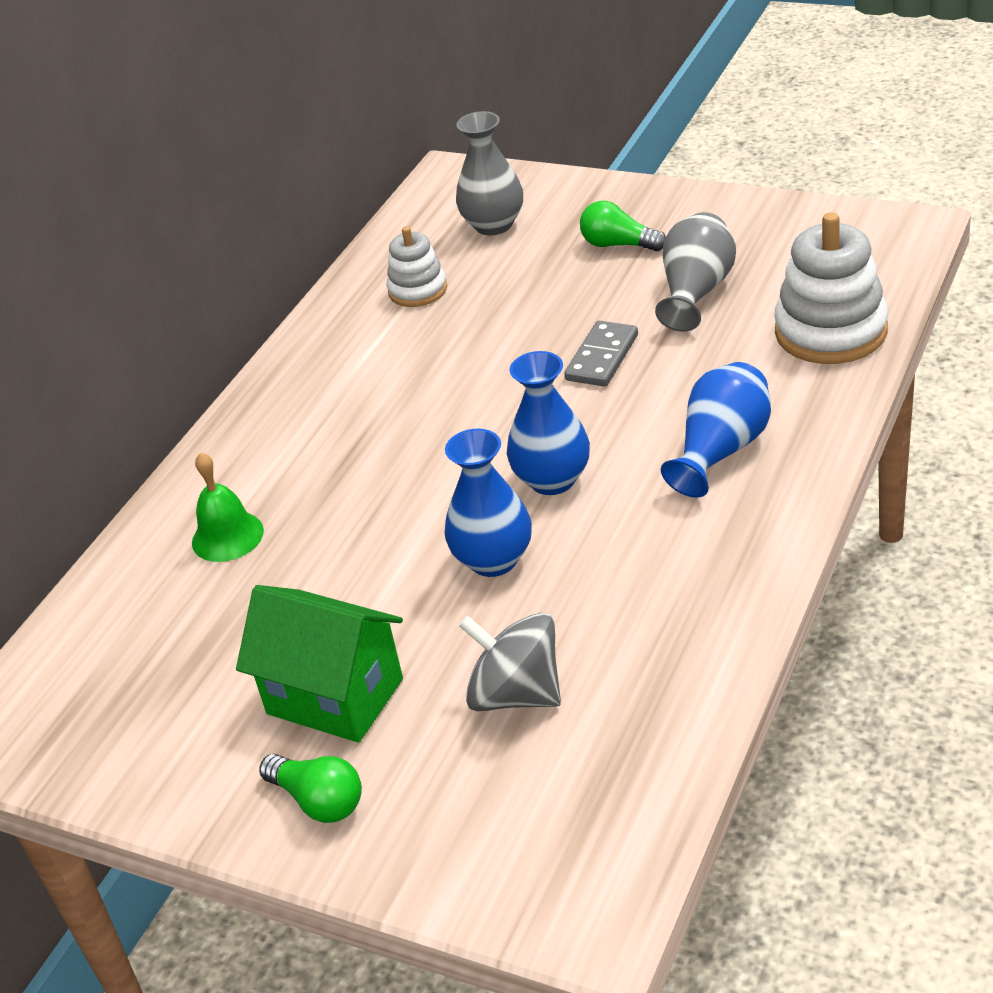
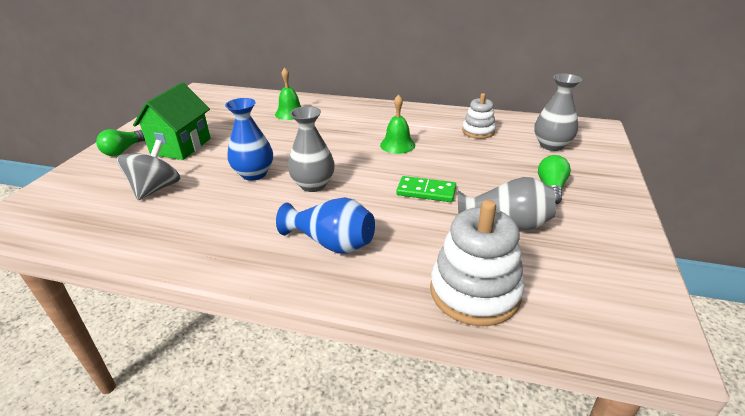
camera: 75 degrees right, 5 degrees down
blue vase [507,351,590,495] -> grey vase [288,106,335,192]
grey domino [564,321,638,387] -> green domino [396,176,456,202]
none -> green bell [380,95,415,154]

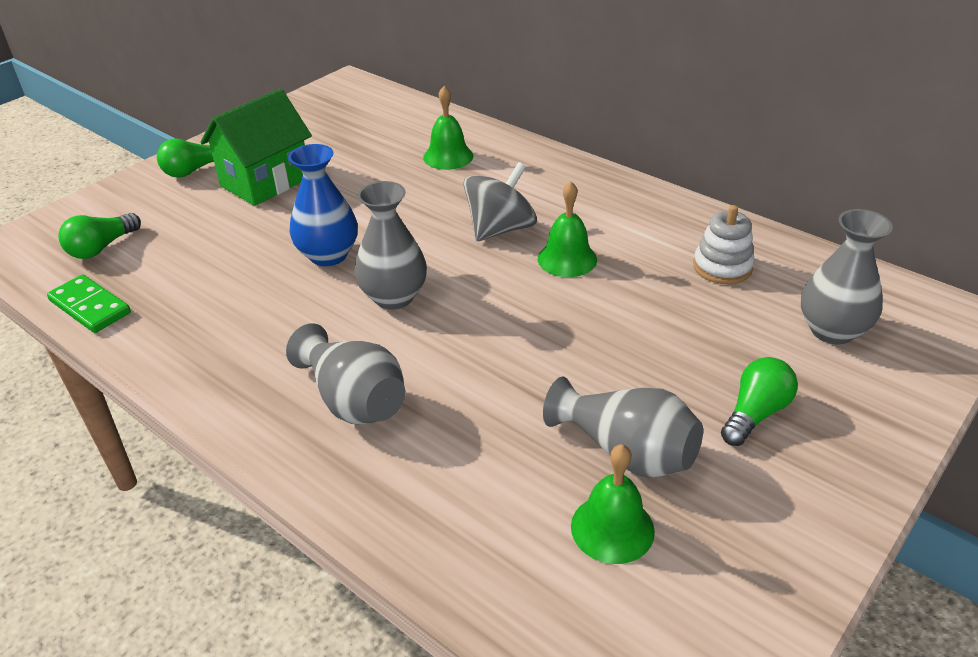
camera: 25 degrees right, 5 degrees up
grey spinning top [117,140,181,200] -> grey spinning top moved to [463,162,537,241]
blue vase [276,197,375,253] -> grey vase [286,323,405,424]
green domino [396,176,456,202] -> green domino moved to [47,275,131,333]
white stacking toy [430,200,524,326] -> none
none -> green light bulb [58,213,141,259]
none -> green bell [571,444,655,564]

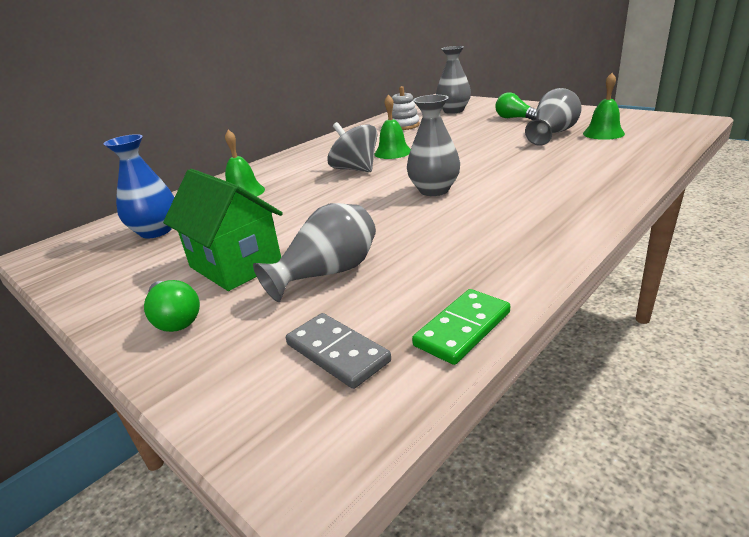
camera: 85 degrees left, 10 degrees down
green light bulb [58,213,141,259] -> grey domino [286,313,391,389]
grey vase [286,323,405,424] -> grey vase moved to [253,203,376,302]
blue vase [288,144,358,266] -> blue vase moved to [103,134,175,239]

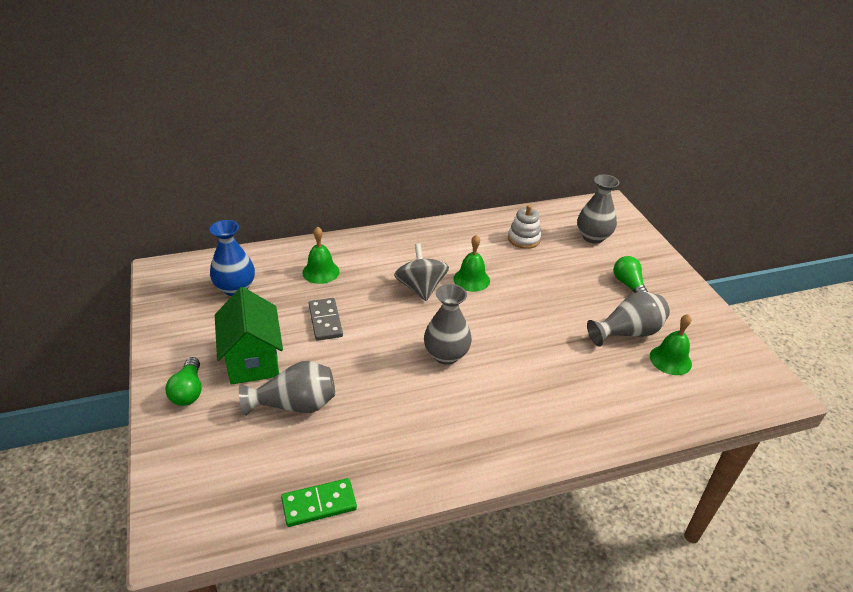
camera: 25 degrees right, 10 degrees up
grey domino [286,313,391,389] -> grey domino moved to [309,298,343,341]

